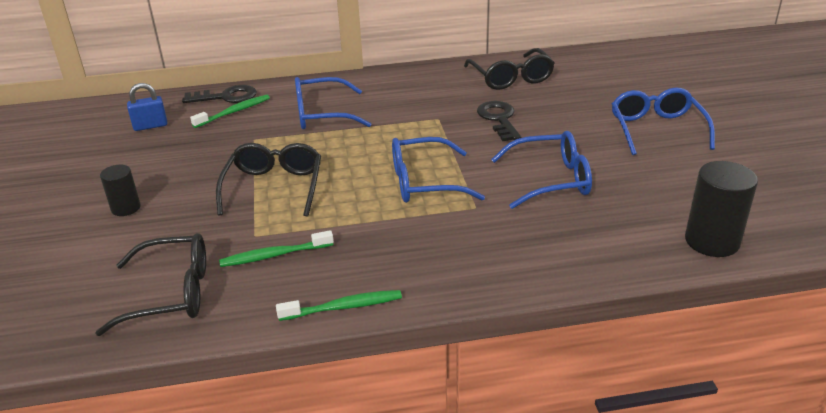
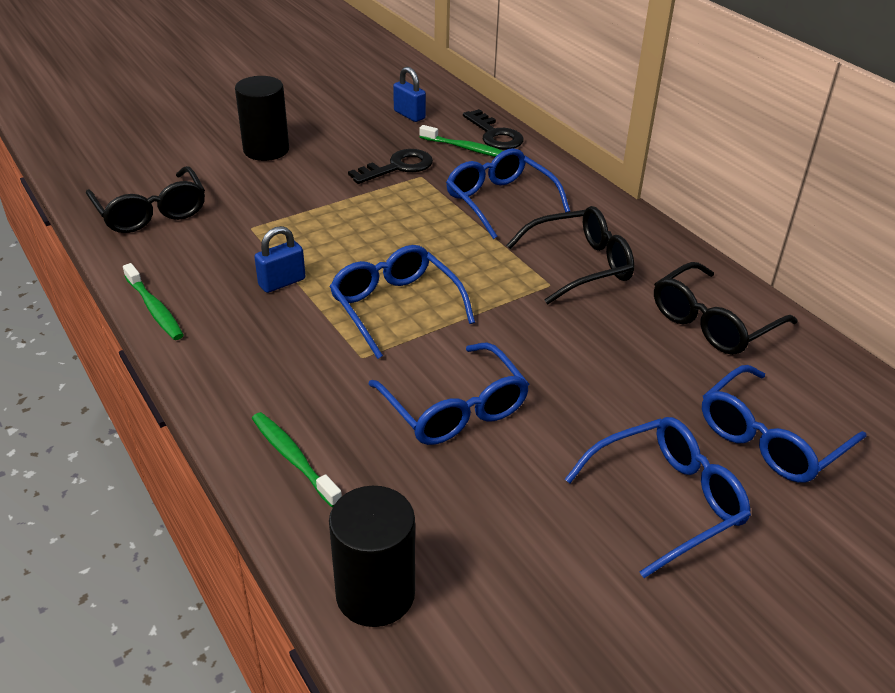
camera: 65 degrees right, 5 degrees up
black cylinder [100,165,141,216] -> black cylinder [235,76,289,161], size x1.66
black glasses [216,143,321,217] -> black glasses moved to [506,206,634,304]
green toothbrush [219,230,334,267] -> green toothbrush moved to [252,412,342,508]
black key [477,101,521,141] -> black key moved to [348,149,433,184]
none -> blue padlock [254,226,305,293]
none -> blue glasses [702,365,866,483]

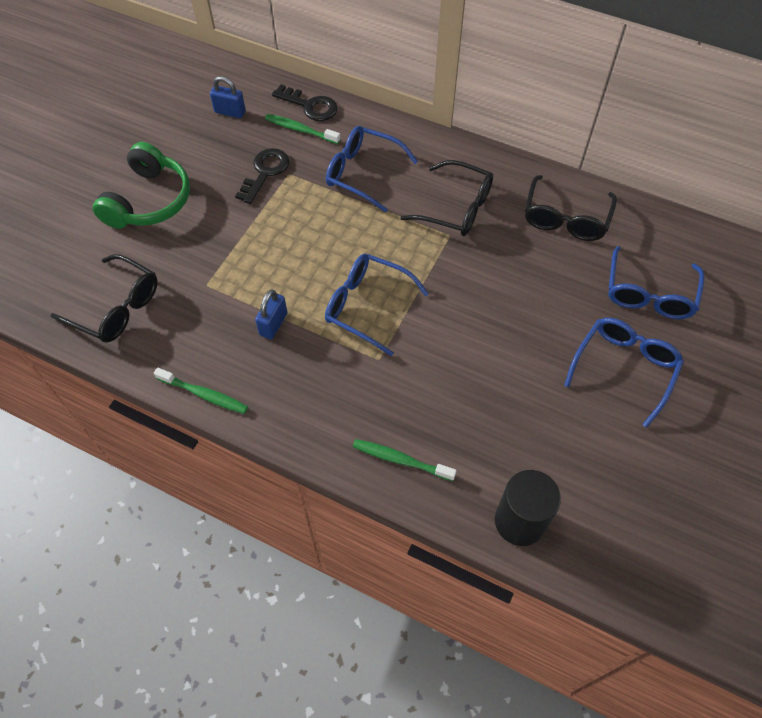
camera: 30 degrees left, 20 degrees up
black cylinder [235,76,289,161] -> green headphones [93,142,190,229]
blue glasses [369,343,529,445] -> none
green toothbrush [419,125,503,157] -> green toothbrush turned 150 degrees counterclockwise [265,114,340,144]
black glasses [506,206,634,304] -> black glasses turned 75 degrees clockwise [400,160,493,236]

